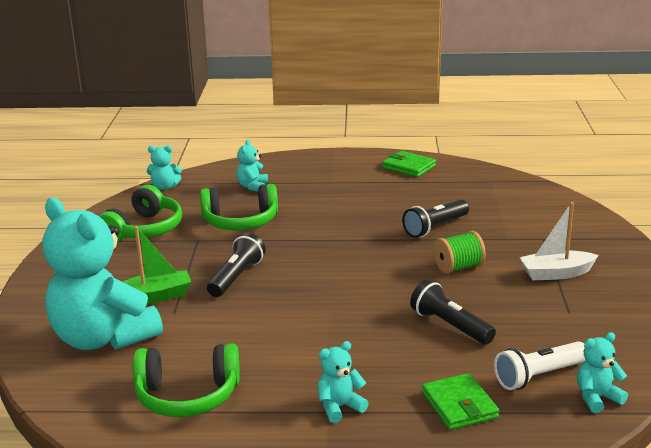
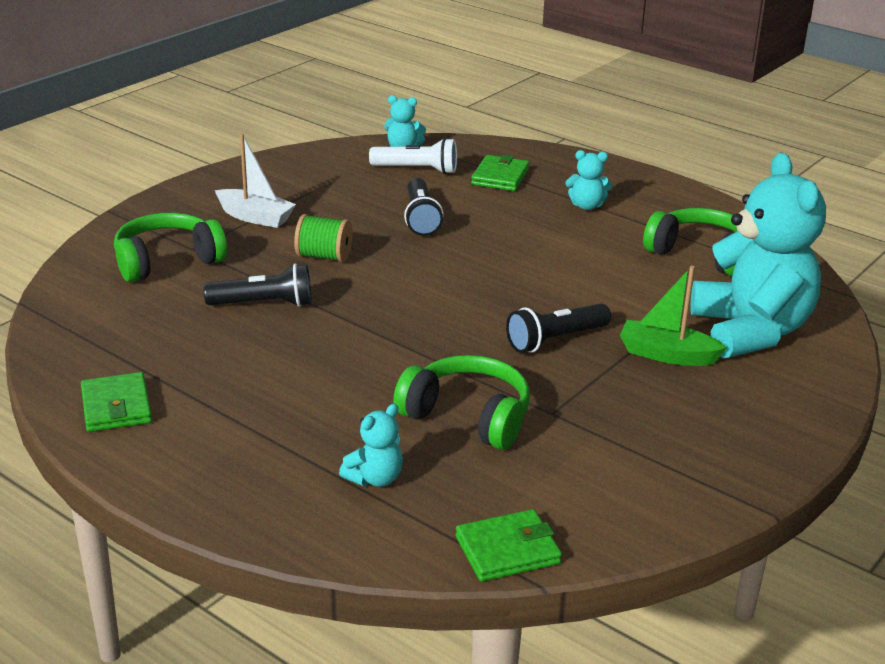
camera: 145 degrees left, 5 degrees up
green headphones [99,185,182,243] -> green headphones moved to [114,213,227,282]
turquoise teddy bear [147,145,182,190] -> green wallet [455,509,562,582]

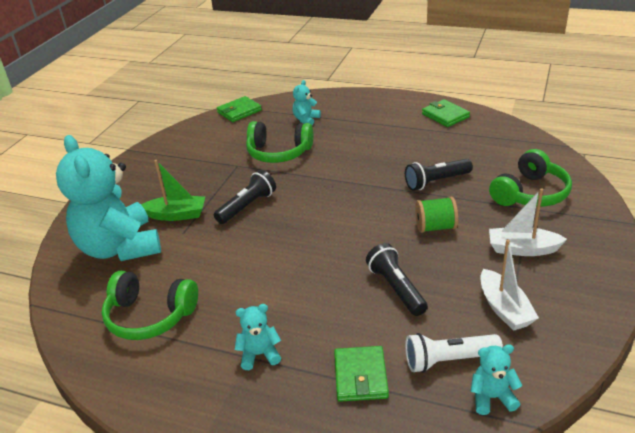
camera: 165 degrees right, 5 degrees up
none -> white boat [480,239,539,331]

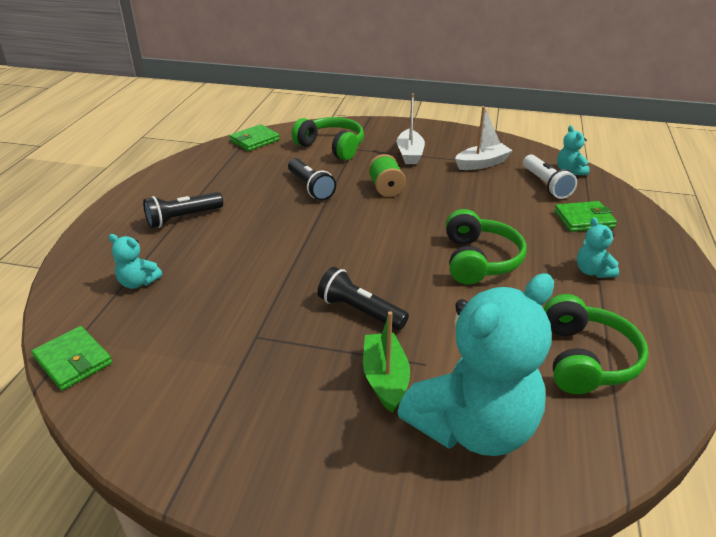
camera: 100 degrees left, 0 degrees up
green headphones [246,121,313,163] -> green headphones moved to [446,209,527,285]
black flashlight [366,243,428,316] -> black flashlight moved to [143,192,223,228]
green wallet [422,99,470,127] -> green wallet moved to [229,124,280,151]

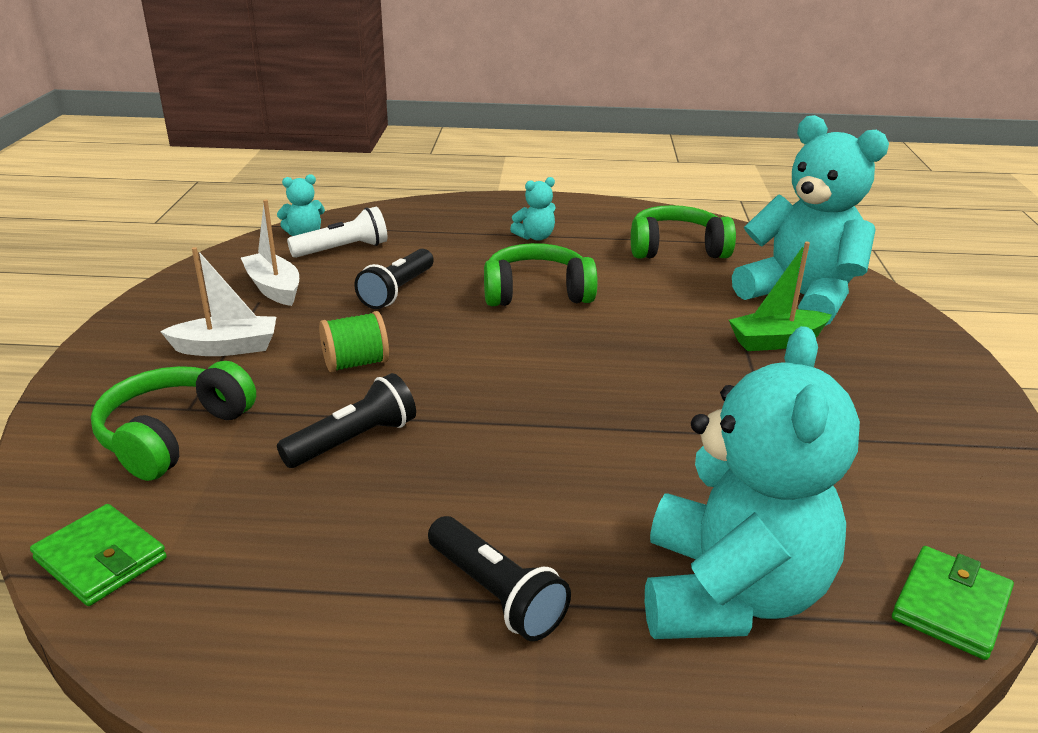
camera: 100 degrees left, 5 degrees down
turquoise teddy bear [109,234,162,289] -> turquoise teddy bear [645,326,860,639], size x2.43
black flashlight [317,267,409,330] -> black flashlight moved to [354,249,434,309]
green wallet [554,201,617,232] -> none

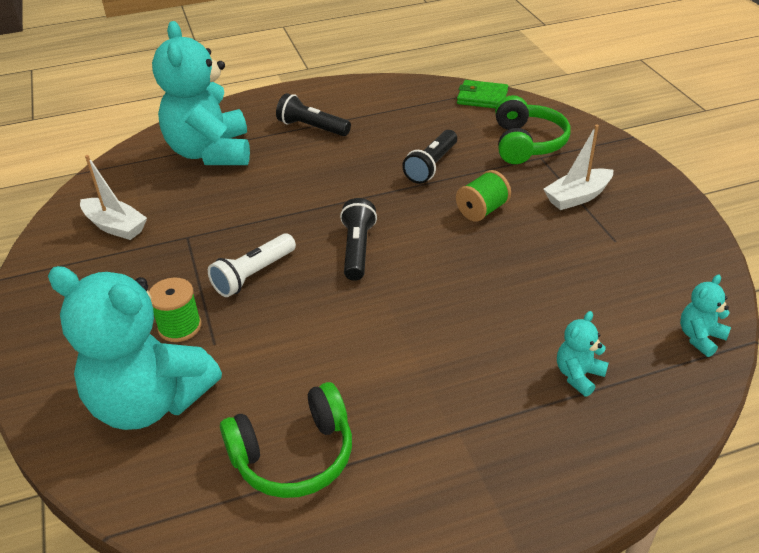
camera: 160 degrees right, 10 degrees up
white boat [241,199,299,306] -> white boat moved to [80,155,147,240]
white flashlight [287,207,387,258] -> white flashlight moved to [208,233,296,297]
black flashlight [354,249,434,309] -> black flashlight moved to [340,198,377,281]
green headphones [484,243,598,306] -> none
turquoise teddy bear [510,177,556,241] -> turquoise teddy bear moved to [557,311,609,397]
green boat [729,242,832,351] -> green spool [149,278,201,342]
green wallet [892,546,1014,660] -> none

